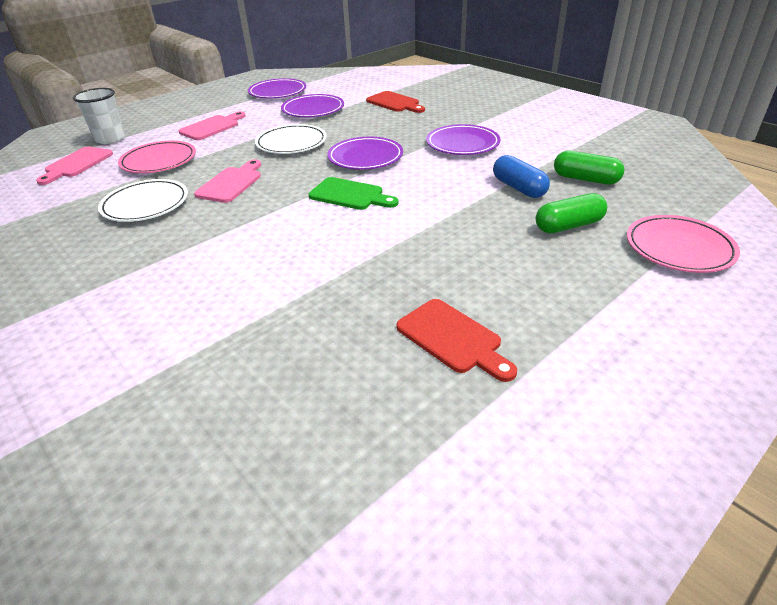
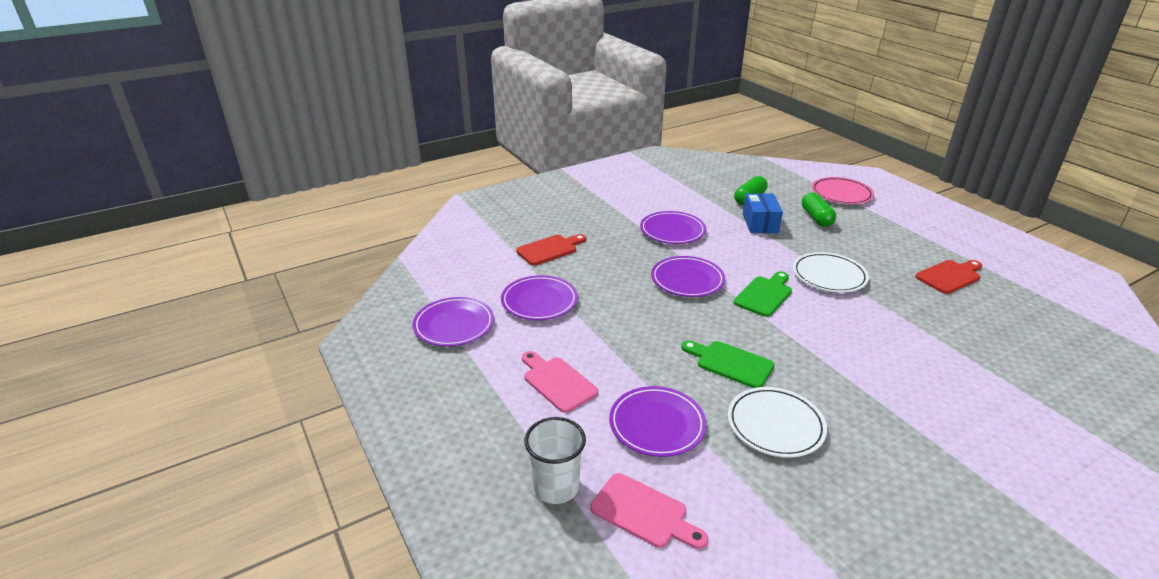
camera: 80 degrees left, 5 degrees down
pink plate [118,141,196,173] -> purple plate [609,386,707,457]
pink cutting board [194,159,261,203] -> green cutting board [681,340,774,388]
white plate [255,124,327,154] -> white plate moved to [793,252,869,293]
blue capsule [493,155,550,198] -> blue box [743,193,783,233]

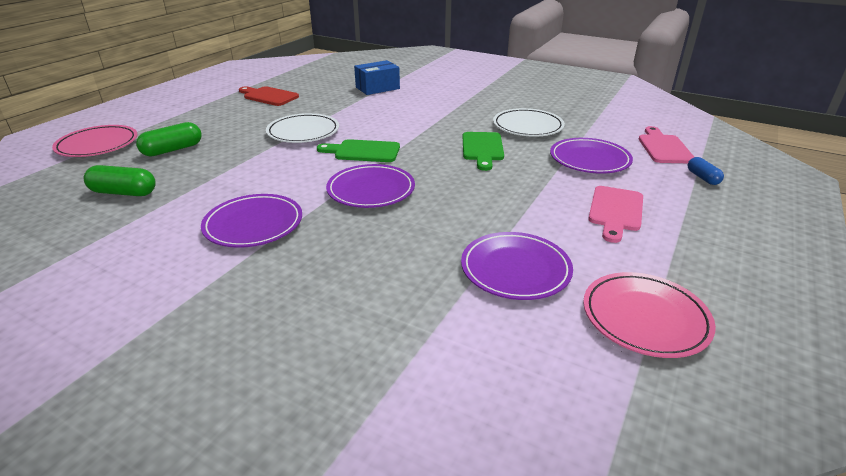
camera: 120 degrees left, 0 degrees up
purple plate [412,297,494,346] -> pink plate [583,272,716,358]
red cutting board [516,234,586,266] -> none
white cup [524,417,586,504] -> blue capsule [688,157,724,185]
blue box [743,193,783,233] -> blue box moved to [354,60,400,95]

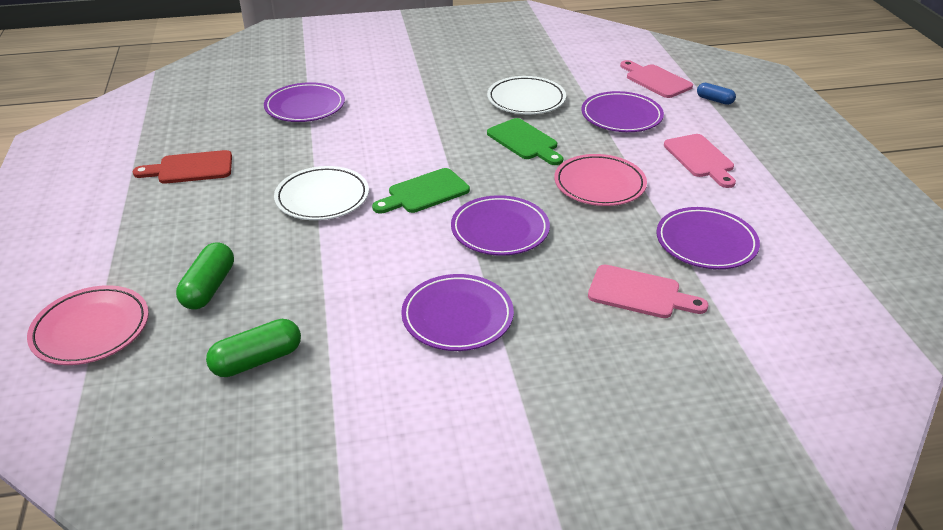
camera: 40 degrees left, 5 degrees up
blue box [354,60,400,95] -> purple plate [264,82,345,122]
pink plate [583,272,716,358] -> pink plate moved to [554,154,647,206]
none -> pink cutting board [588,265,708,318]

